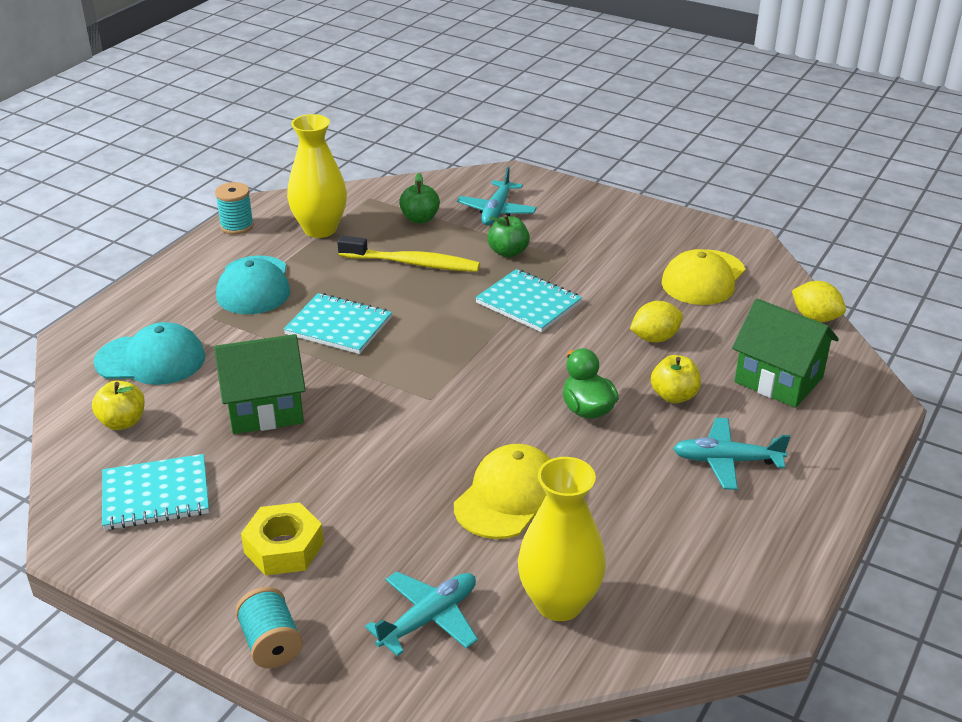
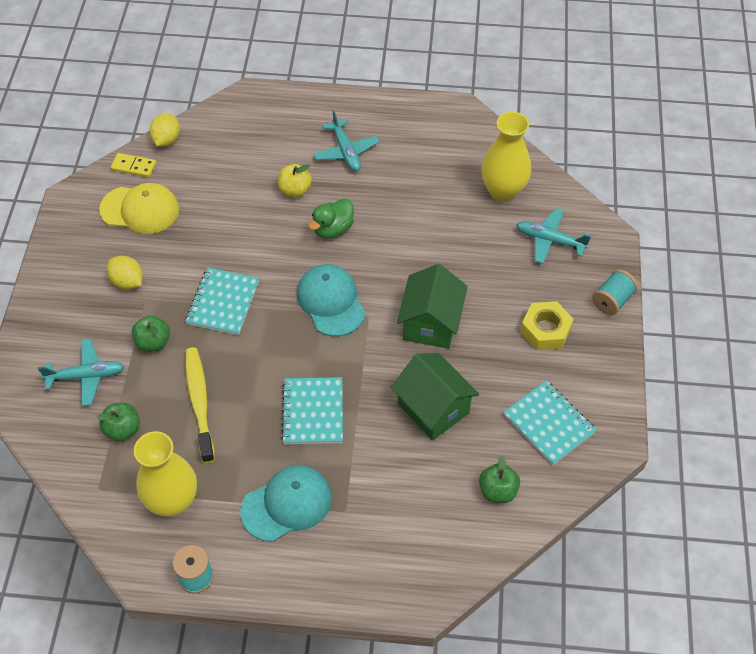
camera: 115 degrees left, 20 degrees up
yellow apple [92,381,145,430] -> green apple [479,455,520,503]
turquoise cap [94,322,205,385] -> turquoise cap moved to [297,264,365,336]
yellow cap [454,444,551,539] -> none
yellow lemon [630,301,683,343] -> yellow lemon moved to [107,256,143,290]
green house [732,299,839,408] -> green house moved to [397,264,468,349]
none -> yellow domino [111,153,156,178]

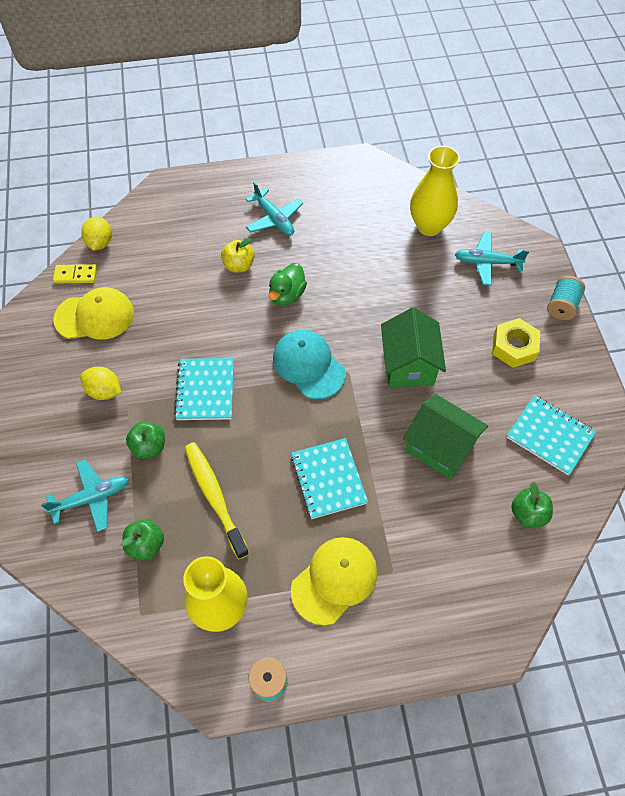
camera: 15 degrees left, 5 degrees up
turquoise cap [240,465,332,542] -> yellow cap [291,537,377,625]

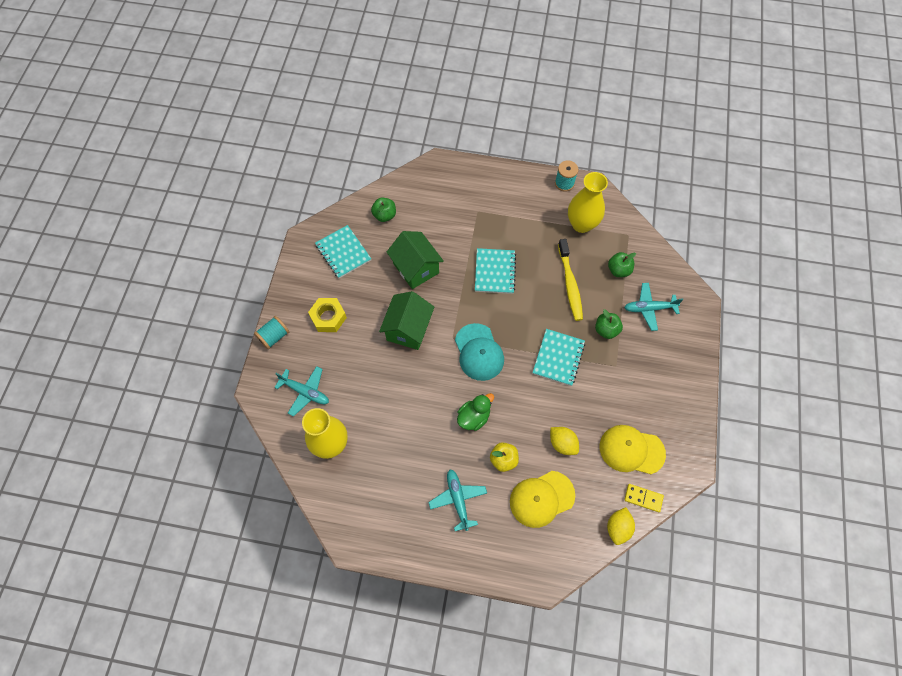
camera: 160 degrees left, 5 degrees up
yellow lemon [80,367,121,400] -> yellow lemon moved to [550,427,579,455]
yellow cap [291,537,377,625] -> yellow cap moved to [510,471,575,528]

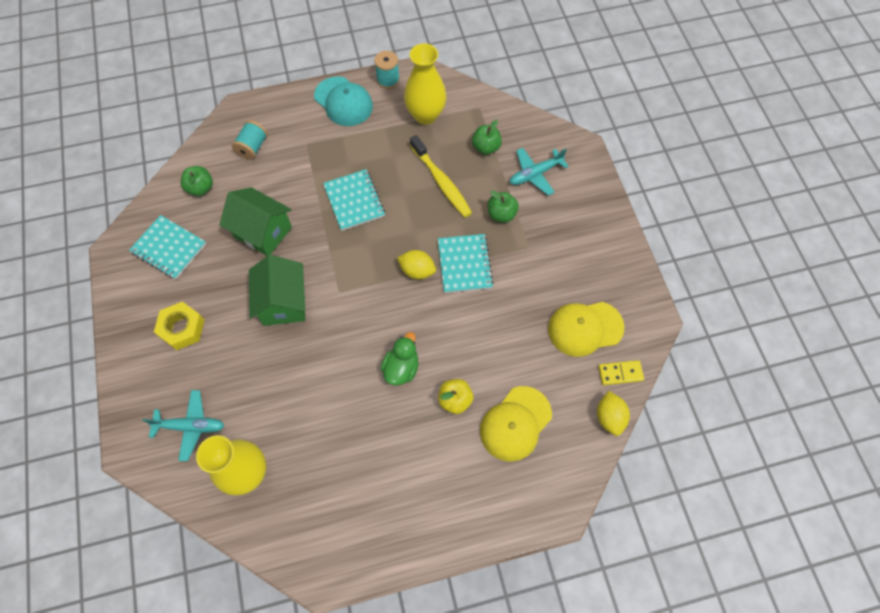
camera: 25 degrees left, 0 degrees up
turquoise spool [254,316,289,349] -> turquoise spool moved to [232,120,268,160]
turquoise plane [428,469,487,531] -> none
turquoise cap [455,323,504,381] -> turquoise cap moved to [314,76,373,126]
yellow lemon [550,427,579,455] -> yellow lemon moved to [397,250,436,279]

